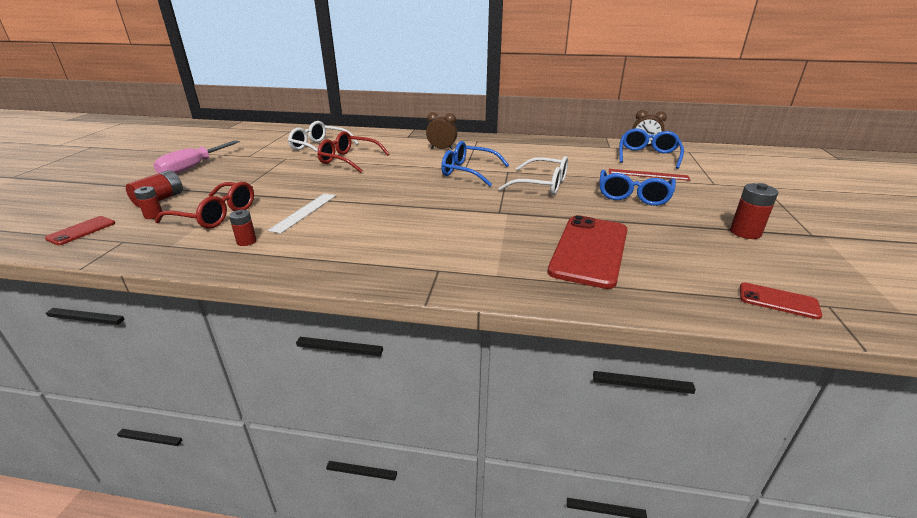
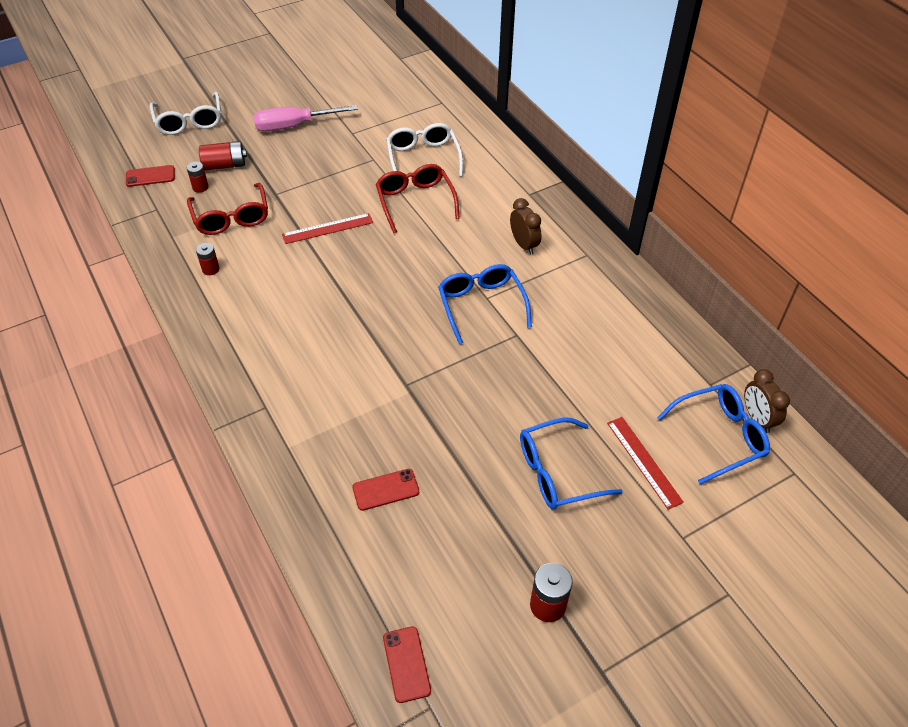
camera: 50 degrees right, 20 degrees up
white ruler [268,193,336,234] -> none
white glasses [498,156,568,195] -> white glasses moved to [149,92,221,135]
red phone [547,215,628,289] -> red phone [352,469,419,511], size x0.47
none -> red ruler [282,213,373,244]

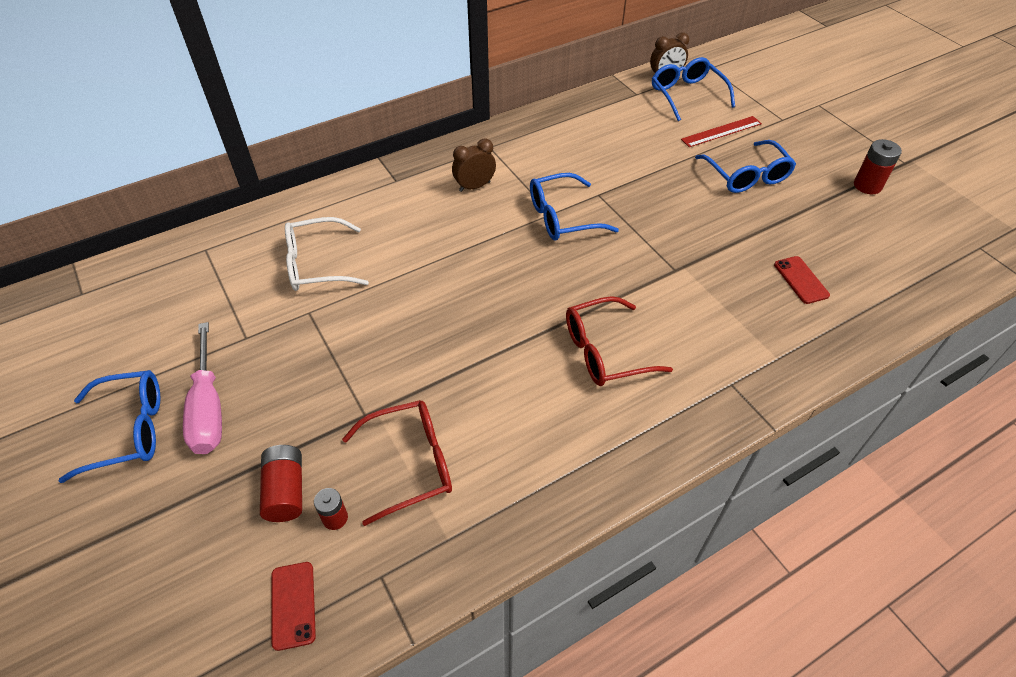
camera: 90 degrees left, 0 degrees up
white glasses [149,92,221,135] -> none
red battery [196,243,220,275] -> none
red ruler [282,213,373,244] -> none
red glasses [376,164,460,233] -> red glasses moved to [566,296,673,386]
red phone [383,626,431,703] -> none
none -> blue glasses [59,370,160,483]

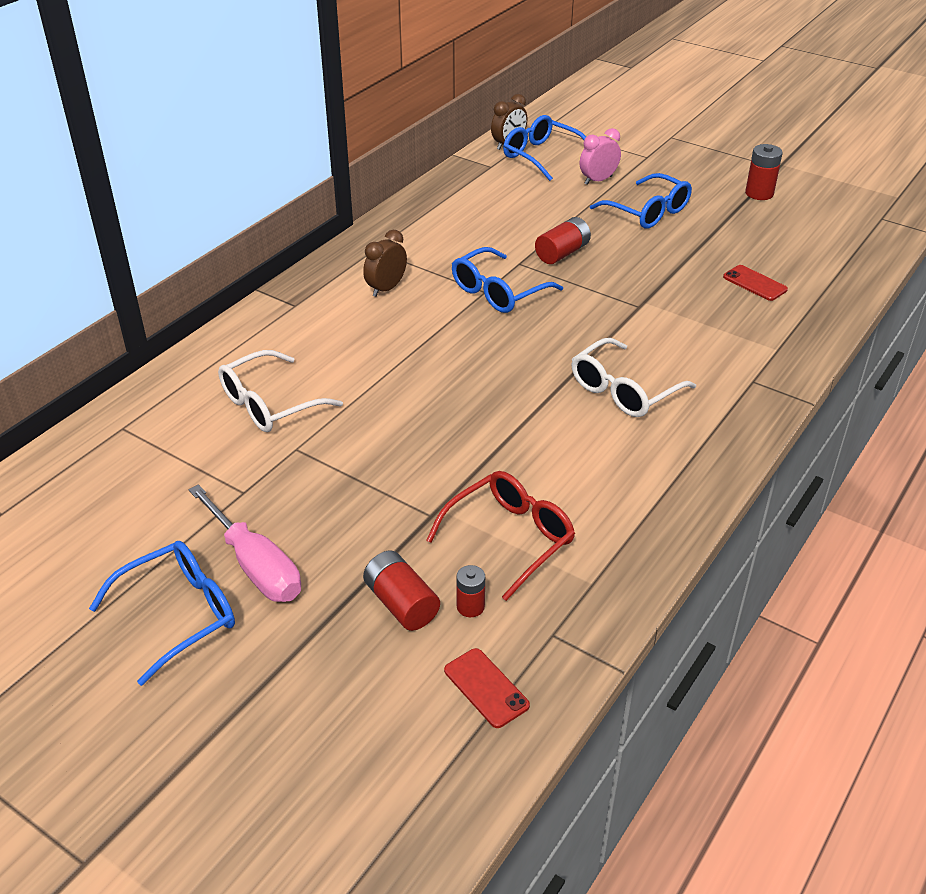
camera: 25 degrees left, 10 degrees down
red glasses [566,296,673,386] -> white glasses [572,338,696,417]
red ruler [681,116,762,147] -> pink clock [580,128,621,185]
none -> red battery [535,217,591,264]

